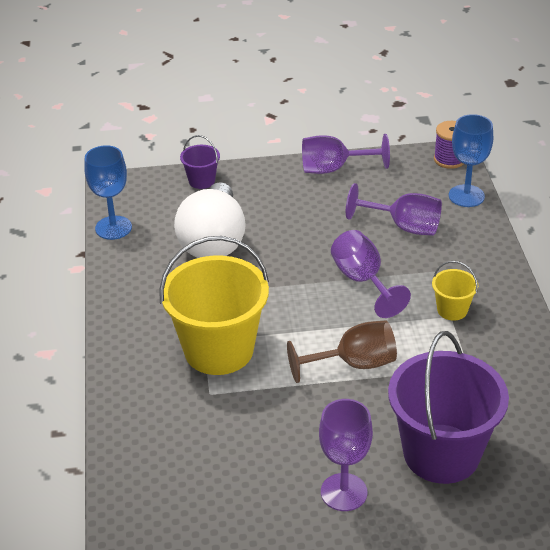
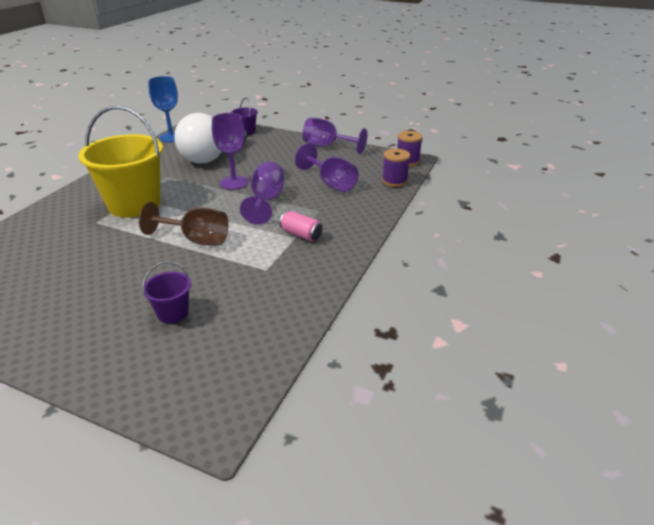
camera: 30 degrees right, 5 degrees down
purple goblet [319,399,373,511] -> purple goblet moved to [212,113,248,190]
purple bucket [388,331,509,484] -> purple bucket [142,261,191,324], size x0.45
yellow bucket [432,261,478,321] -> pink can [280,211,323,241]
blue goblet [449,114,493,207] -> purple spool [382,149,410,187]

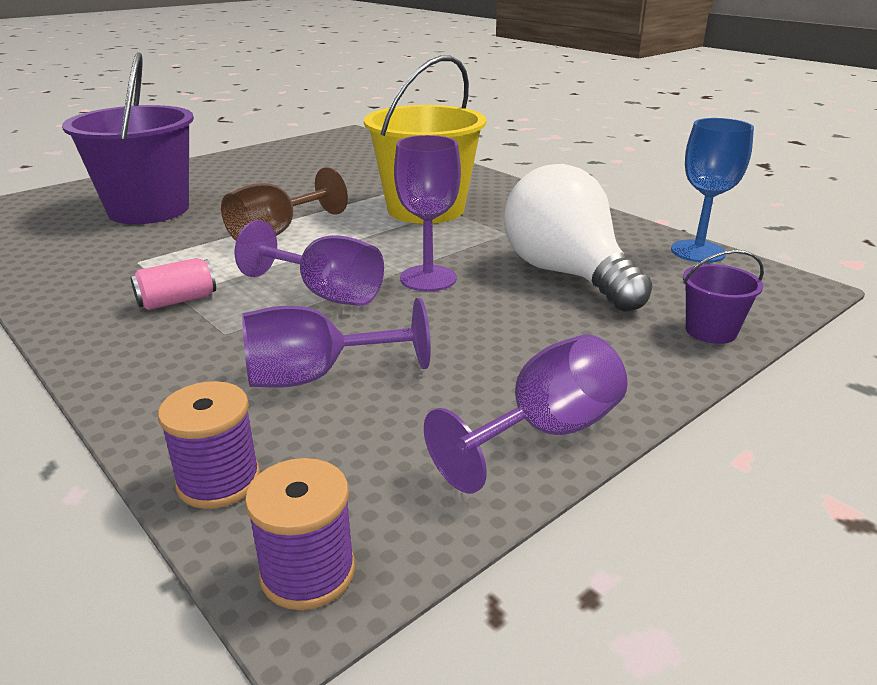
camera: 115 degrees right, 5 degrees down
purple bucket [142,261,191,324] -> purple bucket [62,52,194,224], size x2.22

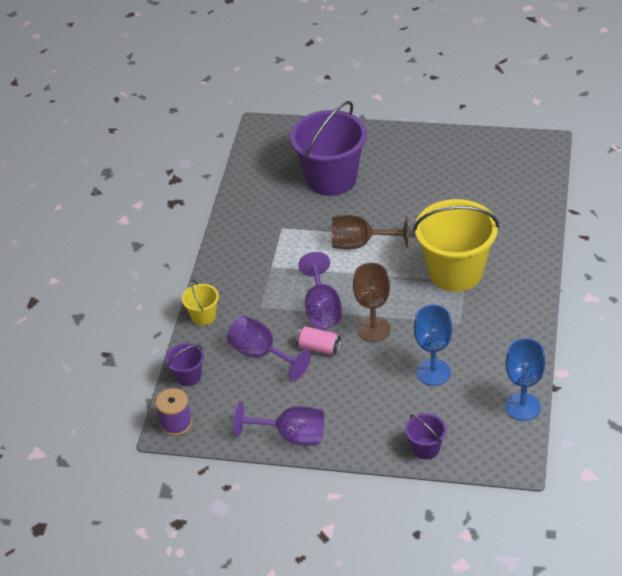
camera: 55 degrees right, 15 degrees up
pink can [130,258,216,310] -> pink can moved to [296,326,341,355]
purple spool [158,381,260,509] -> purple bucket [166,343,204,386]
purple goblet [394,135,461,292] -> brown goblet [353,262,391,342]
white light bulb [504,164,653,312] -> blue goblet [414,305,452,386]
none -> yellow bucket [182,279,219,326]

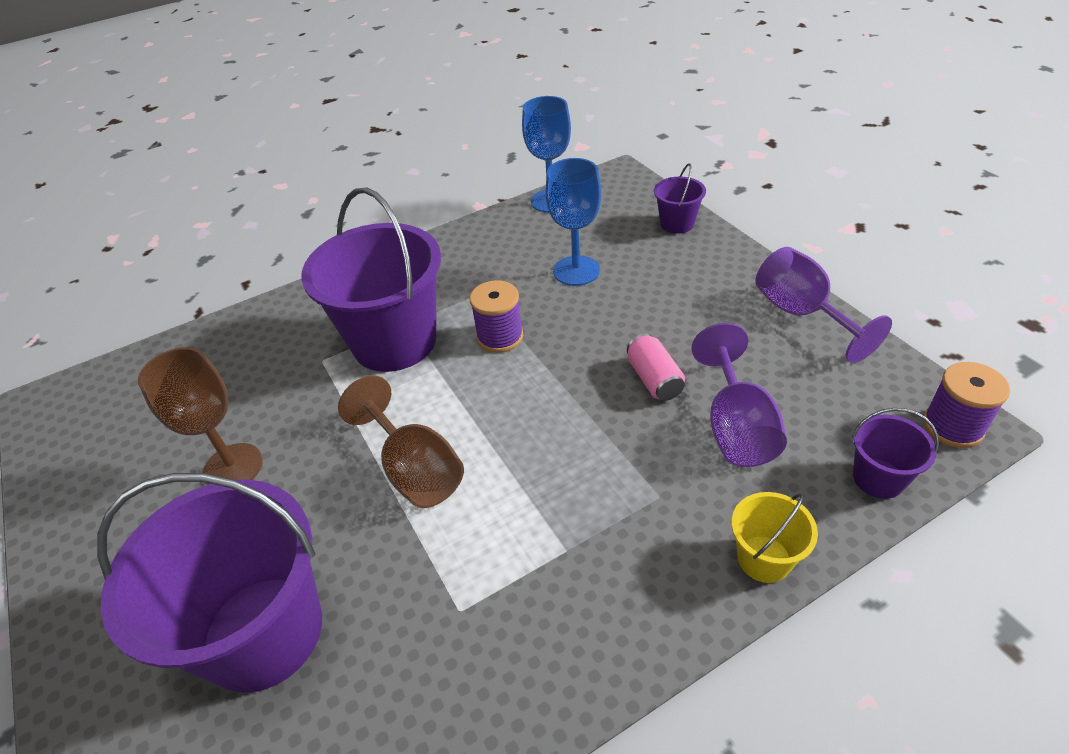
camera: 130 degrees left, 0 degrees up
purple goblet [298,252,342,329] -> none
brown goblet [353,262,391,342] -> brown goblet moved to [138,347,263,485]
yellow bucket [413,199,499,292] -> purple bucket [301,187,441,372]
none -> purple spool [470,280,523,353]

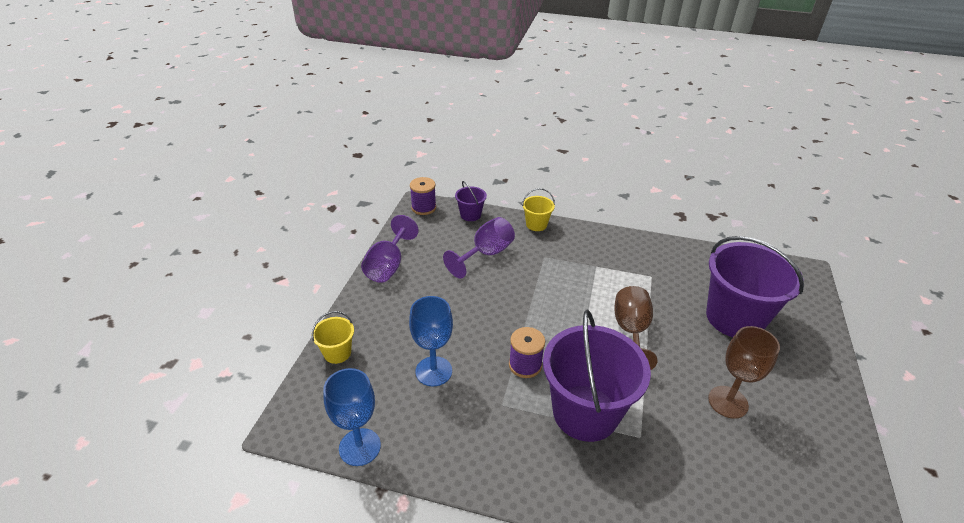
camera: 140 degrees left, 5 degrees down
pink can [627,334,685,401] -> none
purple bucket [654,163,706,234] -> yellow bucket [312,311,354,364]

